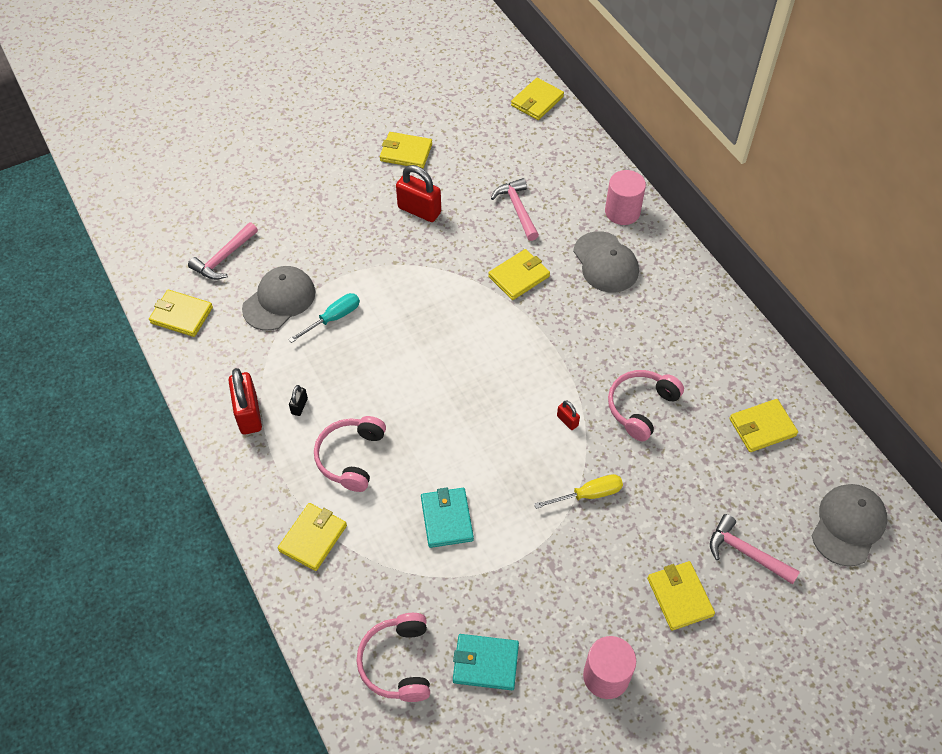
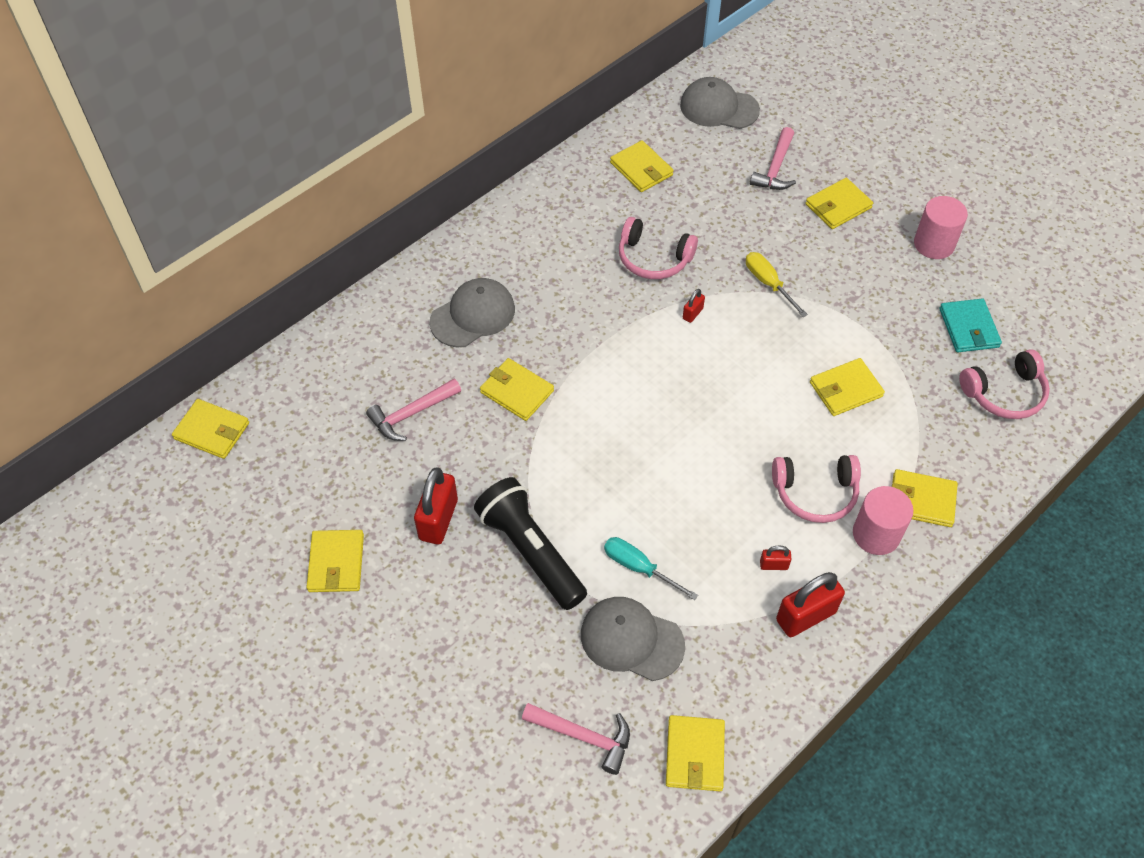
camera: 105 degrees left, 0 degrees up
black padlock [289,385,308,416] -> red padlock [760,546,791,570]
turquoise wallet [421,488,474,548] -> yellow wallet [810,358,885,416]
pink cylinder [605,170,646,225] -> pink cylinder moved to [853,486,913,555]
none -> black flashlight [474,477,587,610]

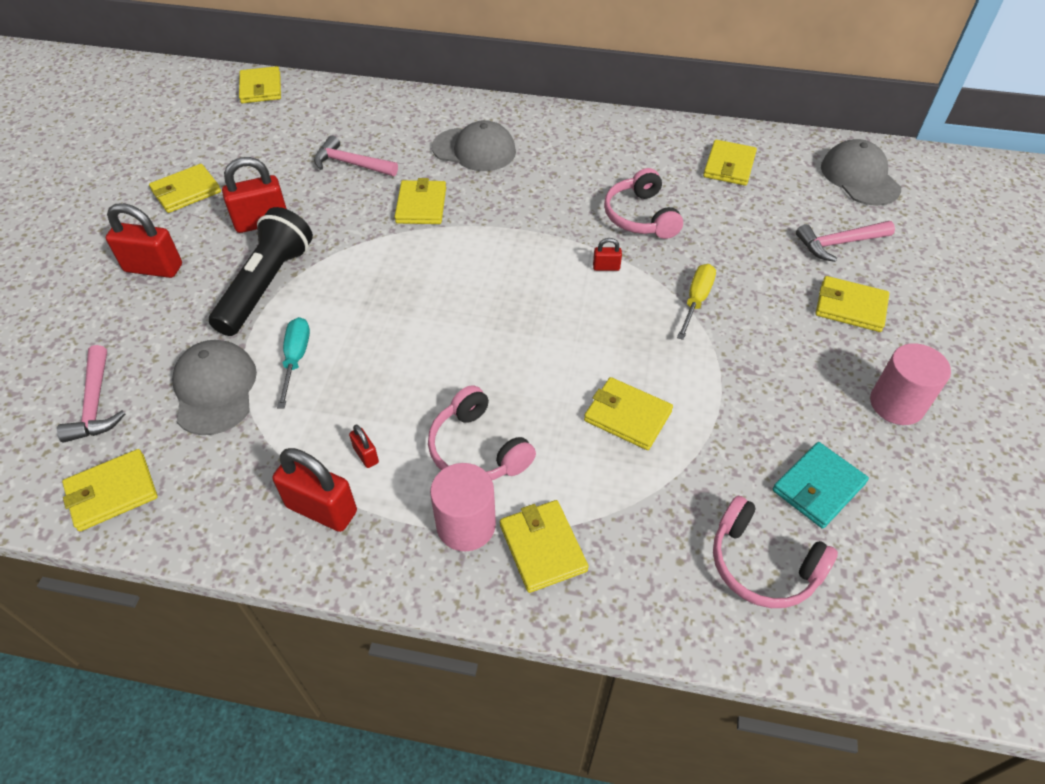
camera: 55 degrees right, 5 degrees down
none -> red padlock [106,203,182,278]

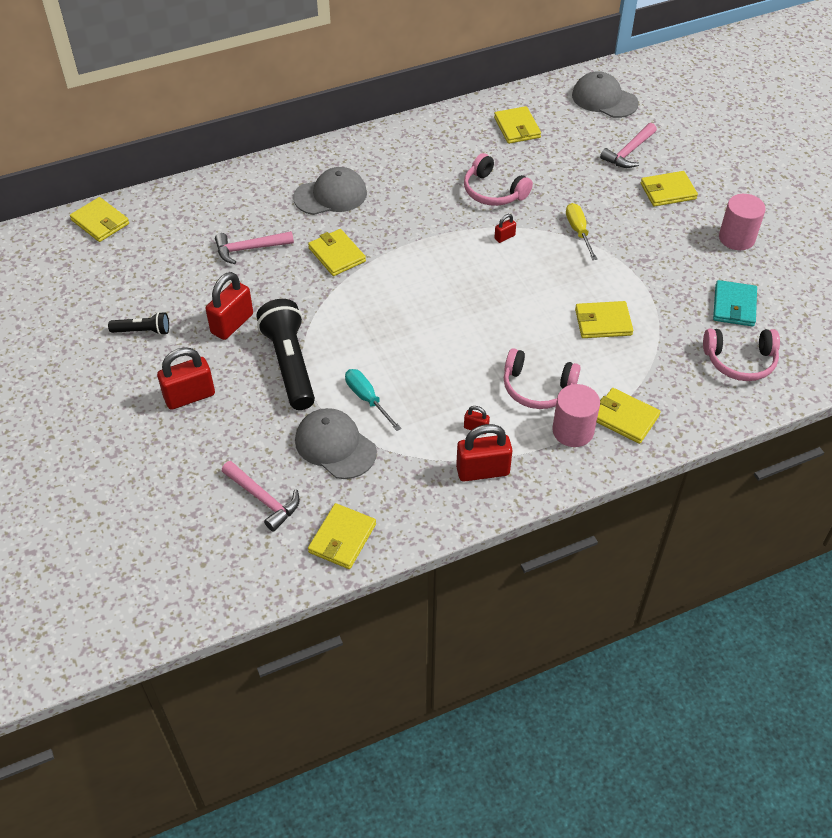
camera: 35 degrees left, 0 degrees up
yellow wallet [149,164,221,213] -> black flashlight [108,312,169,335]

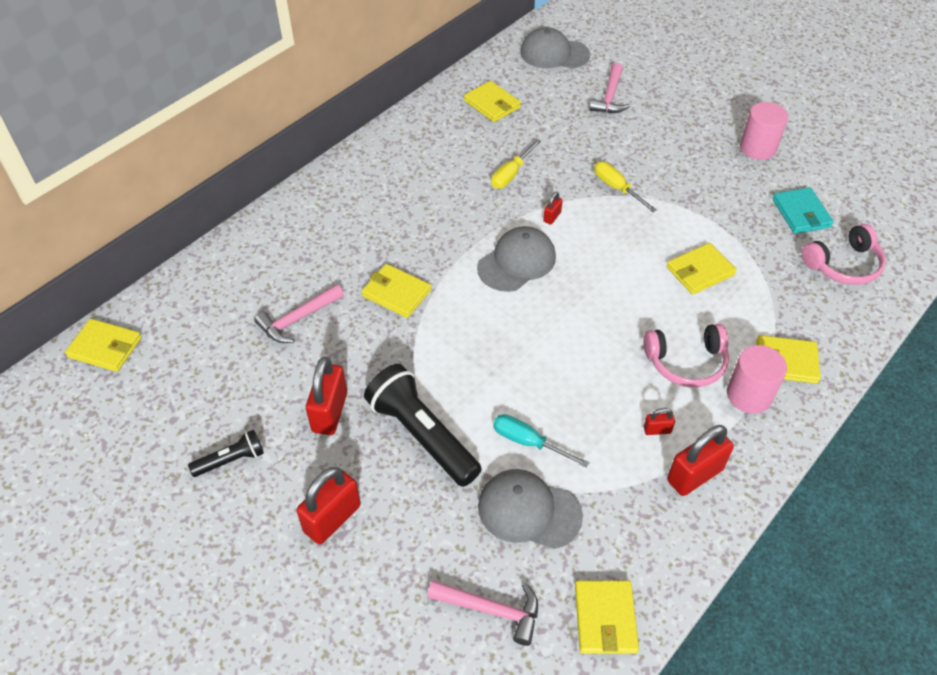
camera: 25 degrees left, 0 degrees up
grey cap [293,167,367,215] -> grey cap moved to [477,226,556,292]
pink headphones [464,153,533,206] -> yellow screwdriver [491,139,541,189]
yellow wallet [641,171,698,207] -> none

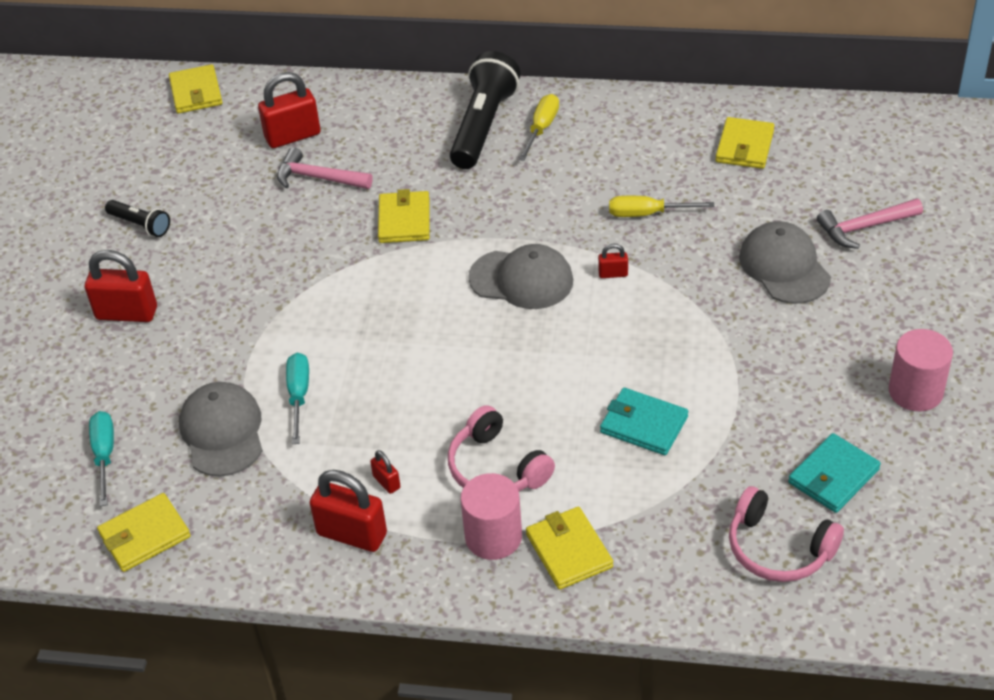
camera: 60 degrees right, 5 degrees down
red padlock [306,357,347,435] -> red padlock moved to [258,72,320,148]
black flashlight [364,364,482,487] -> black flashlight moved to [450,51,521,169]
pink hammer [427,580,538,646] -> turquoise screwdriver [89,411,114,506]
grey cap [520,27,590,69] -> grey cap moved to [739,221,831,304]
yellow screwdriver [594,162,657,212] -> yellow screwdriver moved to [518,94,559,161]
yellow wallet [666,243,737,295] -> turquoise wallet [600,388,688,455]

